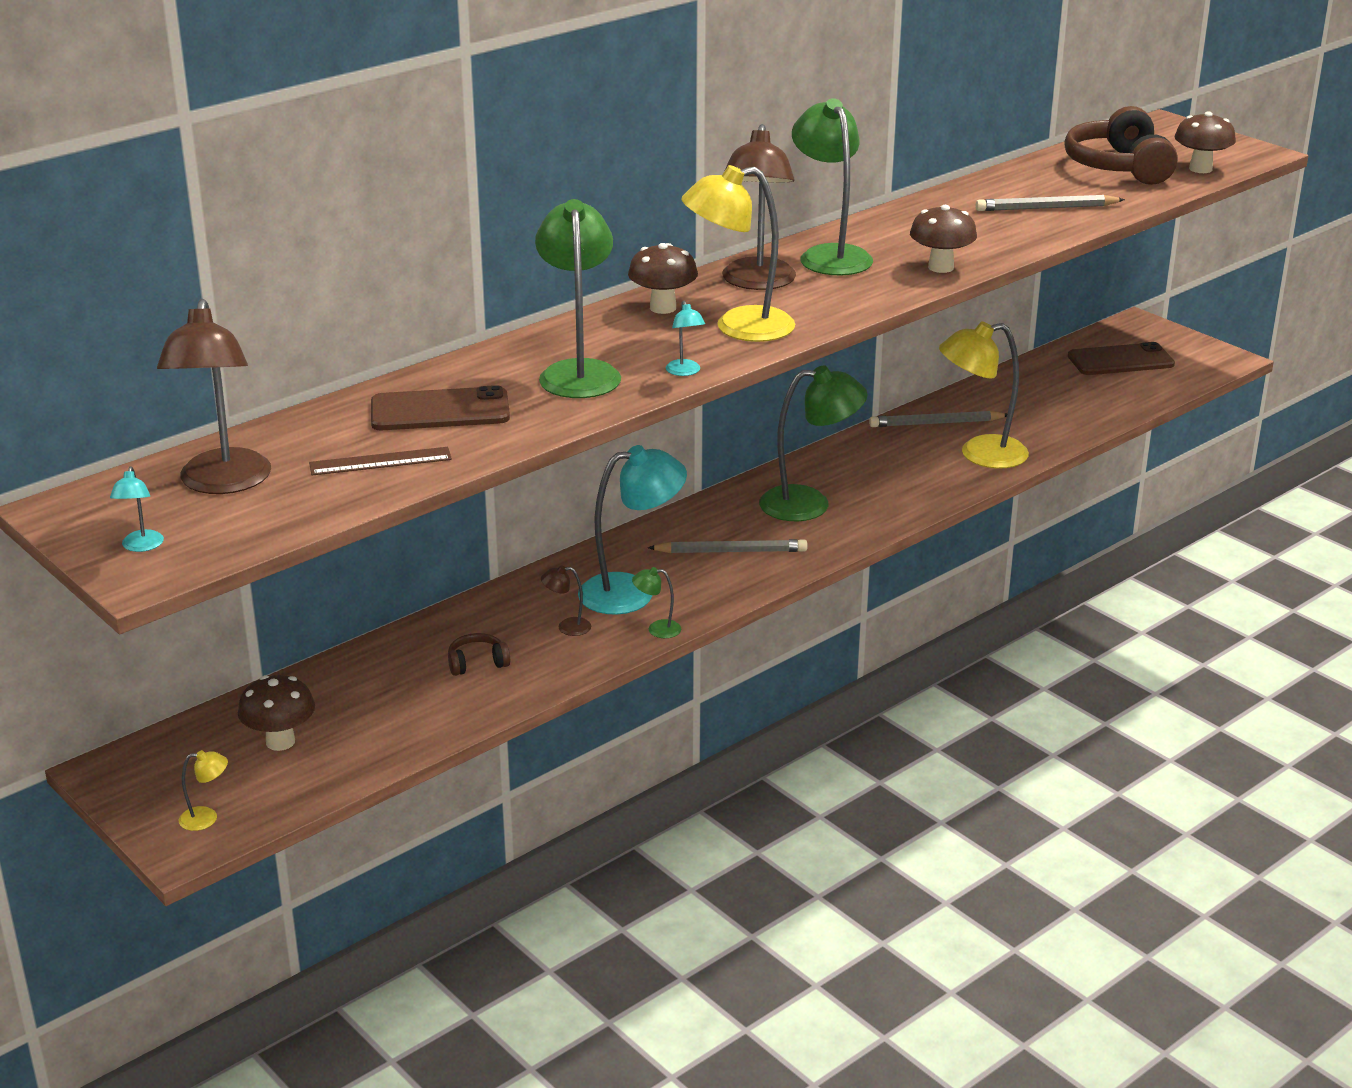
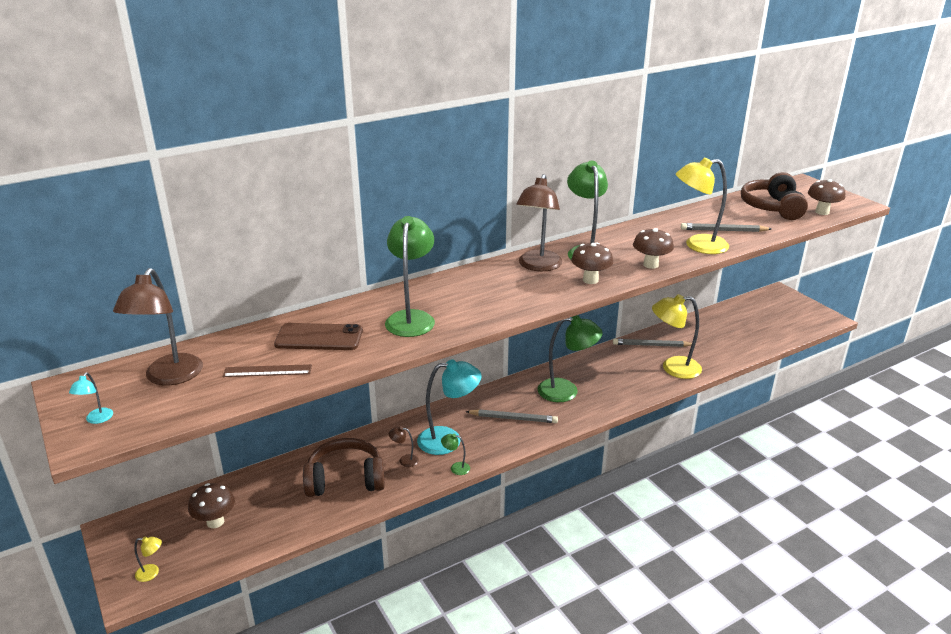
camera: 10 degrees right, 0 degrees up
brown headphones [448,633,510,676] -> brown headphones [303,438,385,497], size x2.23
brown mushroom [628,243,698,314] -> brown mushroom moved to [571,242,613,284]
turquoise lamp [666,301,705,376] -> none
yellow lamp [681,165,795,342] -> yellow lamp moved to [676,157,729,254]
brown phone [1068,342,1175,375] -> none

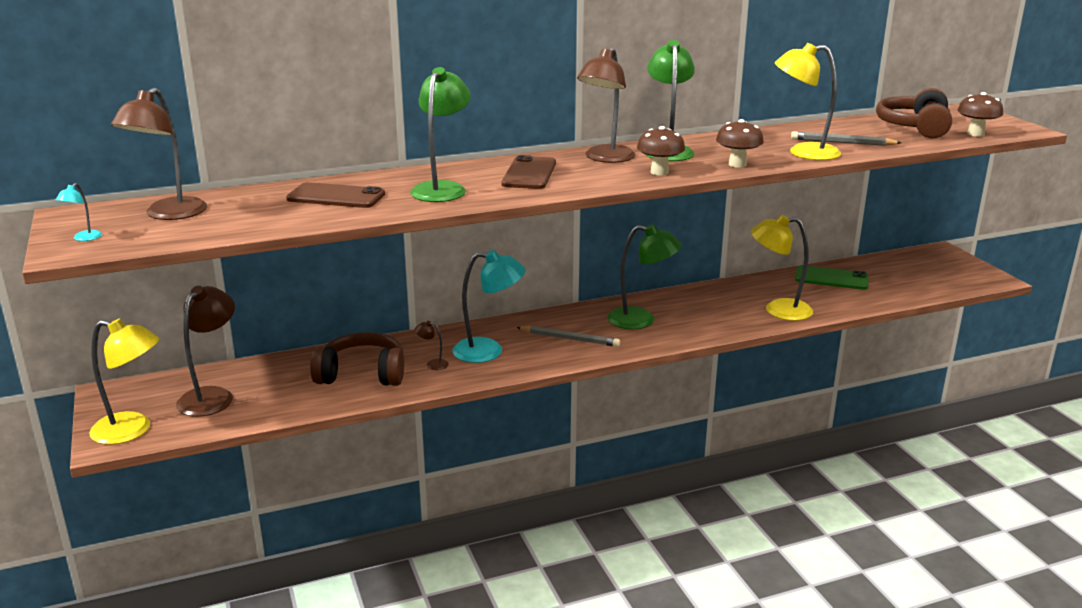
camera: 10 degrees right, 5 degrees down
yellow lamp [134,536,162,582] -> yellow lamp [89,319,159,445], size x2.33
brown mushroom [188,483,235,528] -> brown lamp [176,286,235,417]
brown ruler [223,364,312,377] -> none
green lamp [441,434,470,475] -> none
grey pencil [613,338,692,347] -> none
none -> brown phone [501,155,556,189]
none -> green phone [795,265,869,290]

